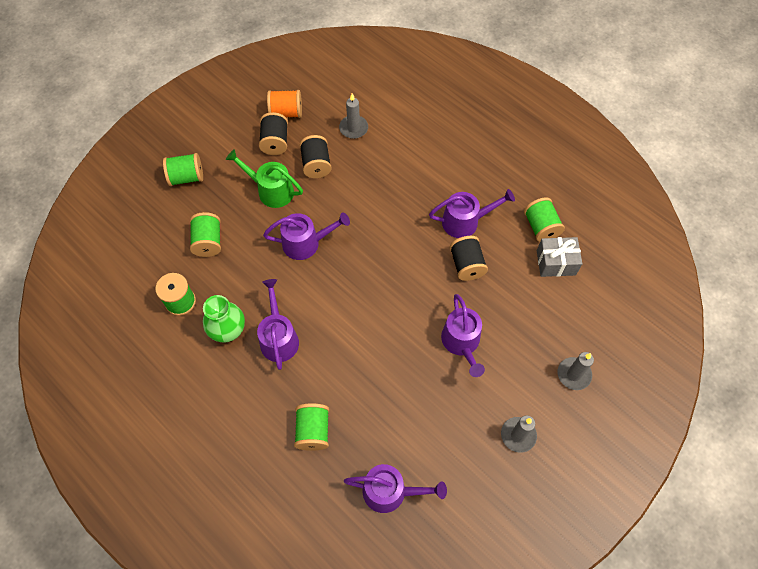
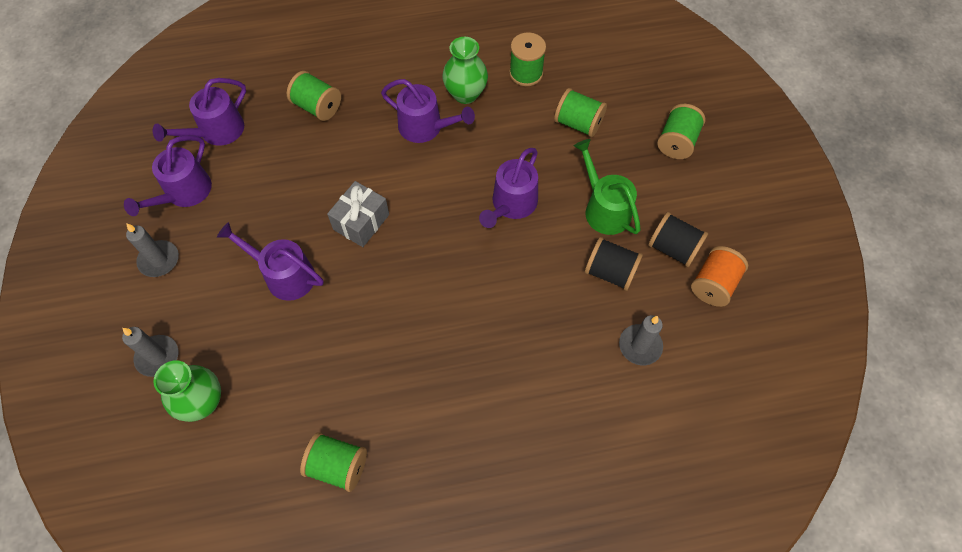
camera: 125 degrees right, 0 degrees up
green watering can [226,149,303,208] -> green watering can turned 90 degrees counterclockwise [574,139,641,235]
purple watering can [429,189,515,238] -> purple watering can moved to [124,135,212,216]
black spool [450,236,488,281] -> none
grey gift [537,237,582,277] -> grey gift moved to [327,181,389,247]
none -> green vase [153,360,221,422]

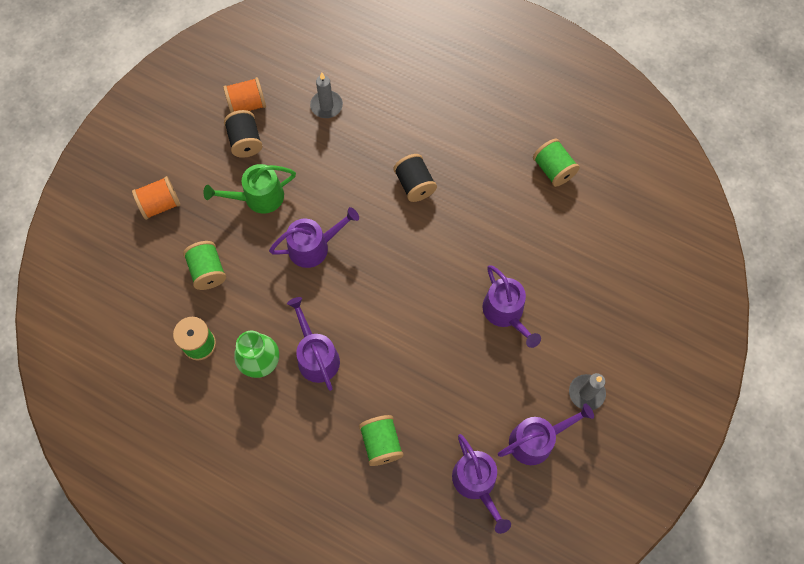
camera: 140 degrees left, 5 degrees up
grey candle [122,327,178,377] -> none
purple watering can [153,78,246,146] -> purple watering can turned 75 degrees clockwise [452,434,511,534]
green vase [153,360,221,422] -> none
grey gift [327,181,389,247] -> none
green watering can [574,139,641,235] -> green watering can turned 60 degrees clockwise [203,164,296,213]
black spool [585,237,643,291] -> black spool moved to [394,154,437,202]
green spool [657,104,705,159] -> orange spool [132,176,180,220]

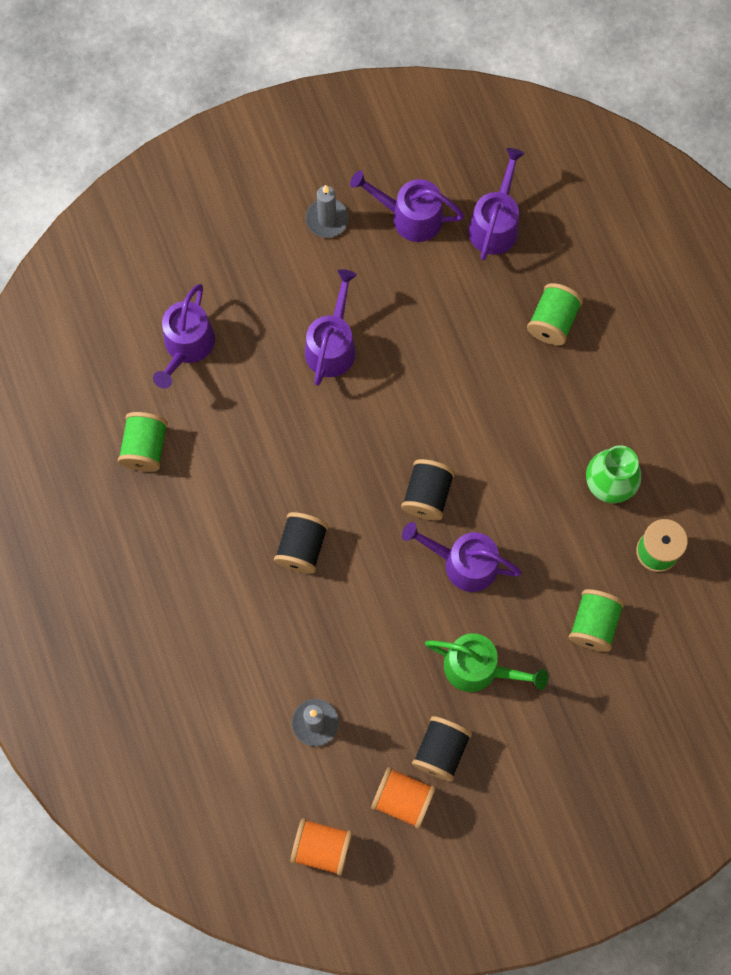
camera: 140 degrees left, 5 degrees up
orange spool [132,176,180,220] -> orange spool moved to [290,818,352,876]
purple watering can [287,297,340,391] -> purple watering can moved to [153,284,215,389]
none -> black spool [401,459,455,520]

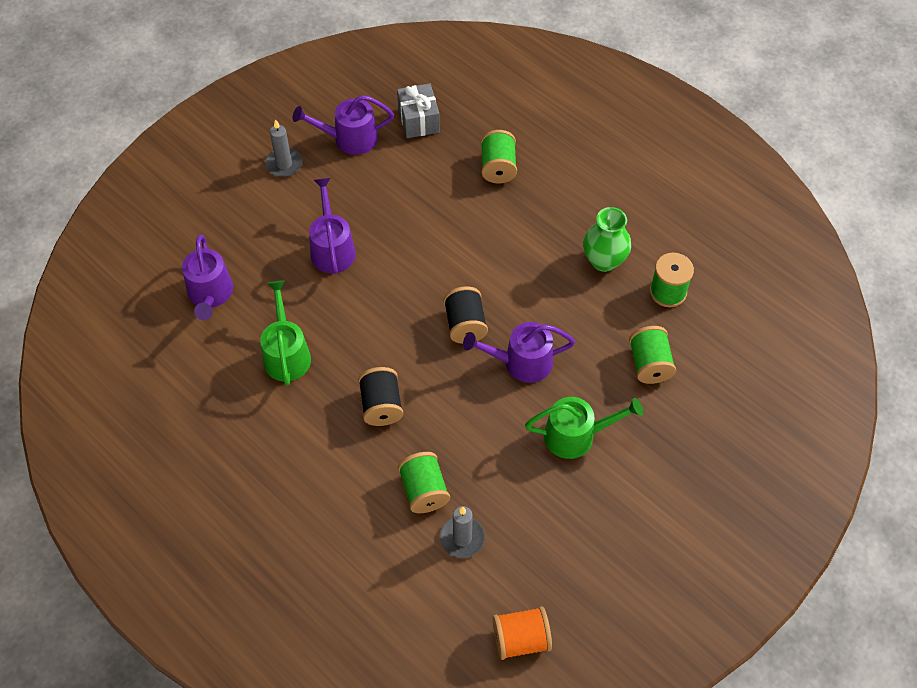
camera: 25 degrees left, 15 degrees down
green spool [118,412,168,472] -> green spool moved to [398,452,450,513]
orange spool [371,767,436,829] -> none
black spool [412,716,472,782] -> none
purple watering can [468,148,525,260] -> grey gift [397,83,440,138]
none -> green watering can [260,280,311,385]

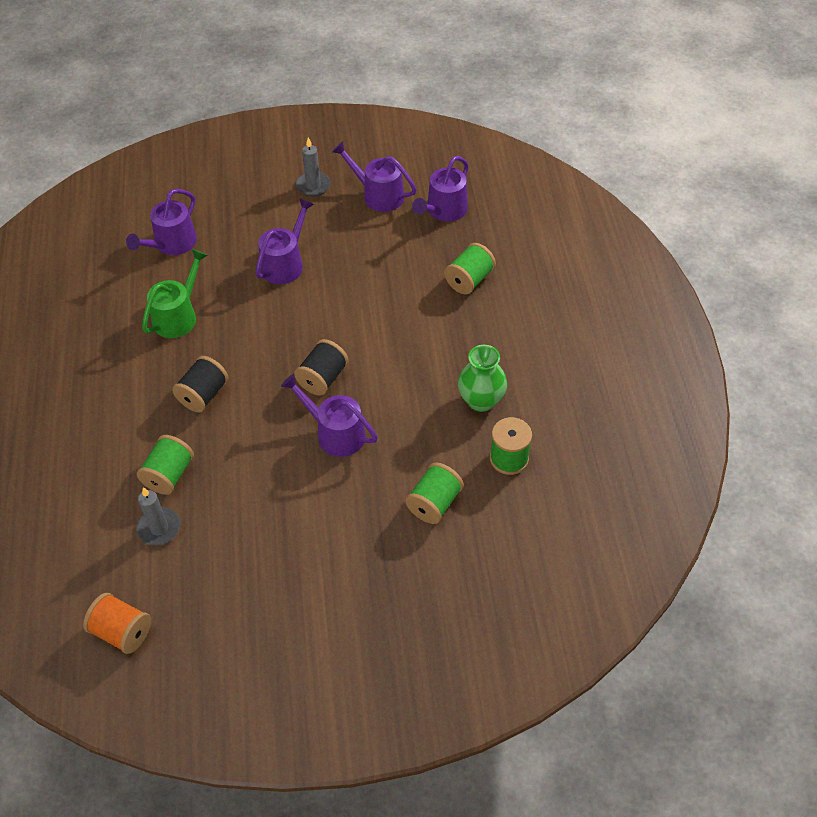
camera: 40 degrees right, 5 degrees down
grey gift [397,83,440,138] -> purple watering can [412,156,469,222]
green watering can [525,397,643,459] -> none

